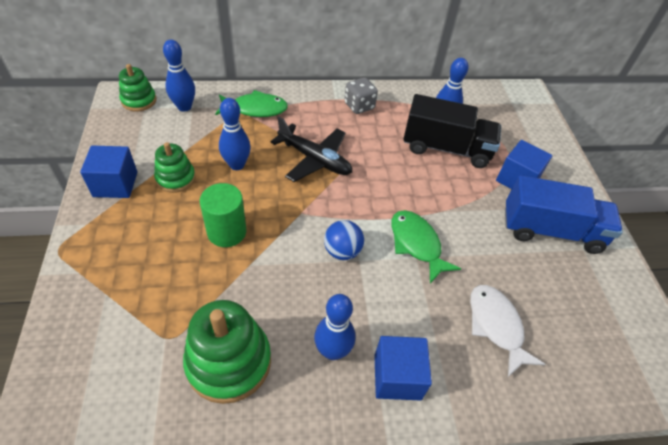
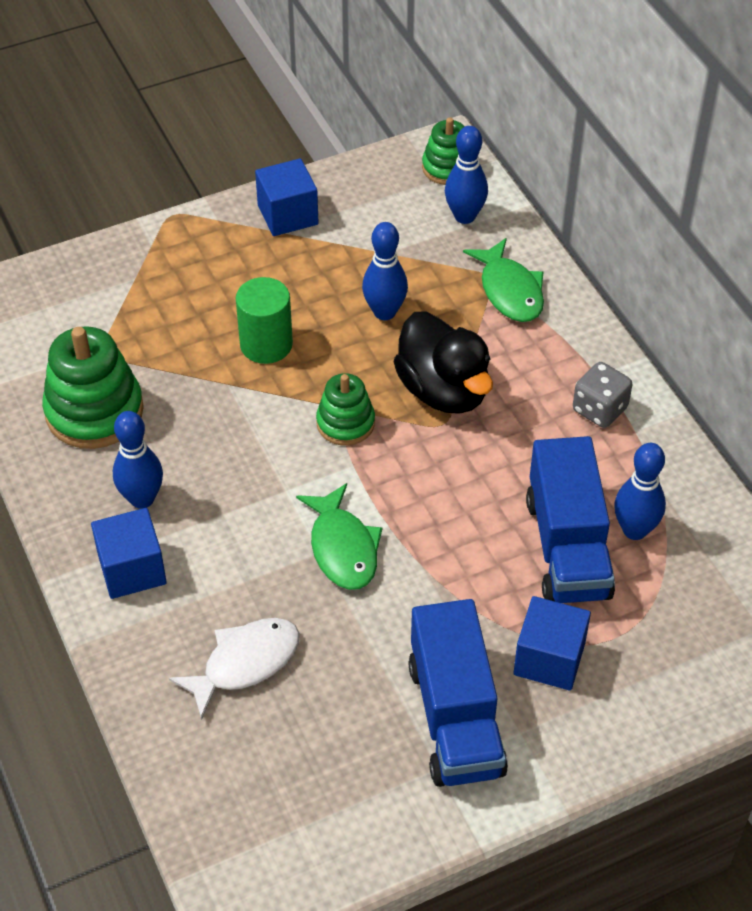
camera: 75 degrees right, 0 degrees up
green stacking toy [154,142,196,193] -> green stacking toy moved to [316,373,375,446]
black plane [270,117,352,182] -> black duck [393,312,493,414]
blue ball [324,220,364,260] -> none
green fish [391,210,461,284] -> green fish turned 120 degrees clockwise [296,483,382,590]
black truck [403,94,501,168] -> blue truck [526,436,615,603]

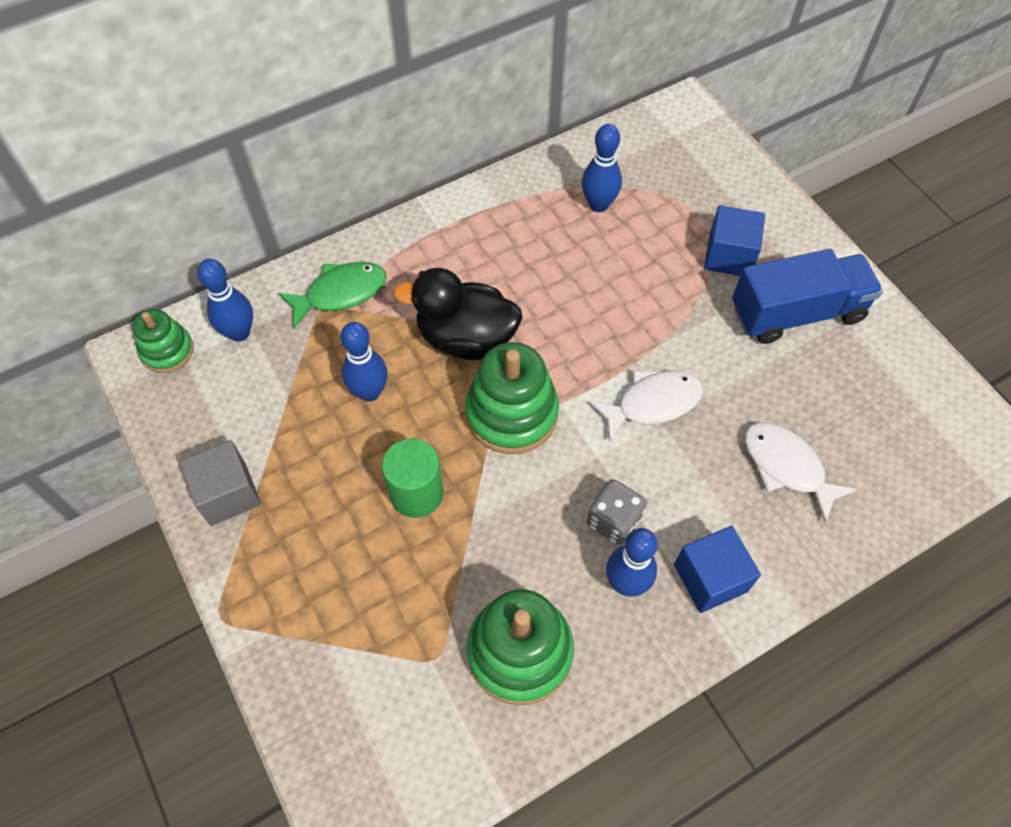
camera: 95 degrees left, 10 degrees up
blue cube [255,158,319,236] -> grey cube [180,440,261,526]
green fish [296,483,382,590] -> white fish [589,370,703,442]
green stacking toy [316,373,375,446] -> green stacking toy [465,342,559,454], size x1.68
black duck [393,312,493,414] -> black duck turned 135 degrees counterclockwise [393,268,523,360]
blue truck [526,436,615,603] -> none
grey dice [573,362,632,428] -> grey dice moved to [587,479,647,545]

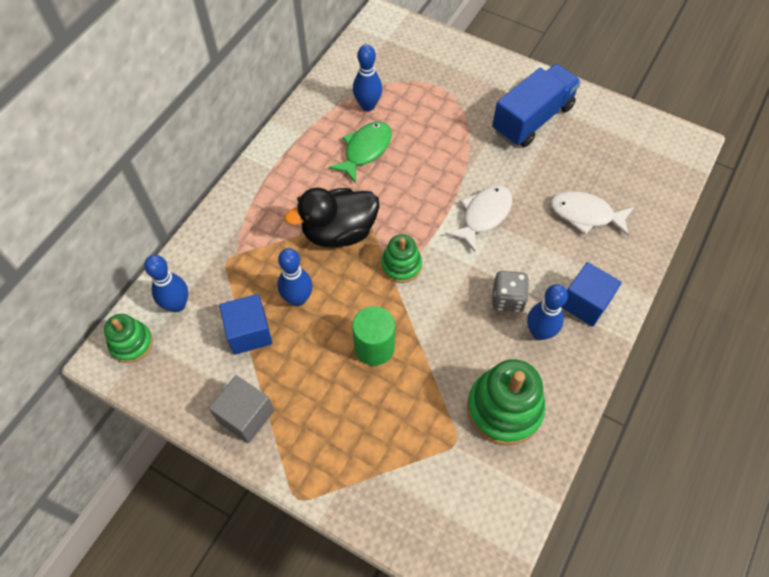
camera: 30 degrees left, 0 degrees up
green fish [278,262,386,328] -> green fish moved to [328,121,392,183]
green stacking toy [465,342,559,454] -> green stacking toy [381,234,422,283], size x0.59
blue cube [704,205,765,276] -> blue cube moved to [219,294,272,355]

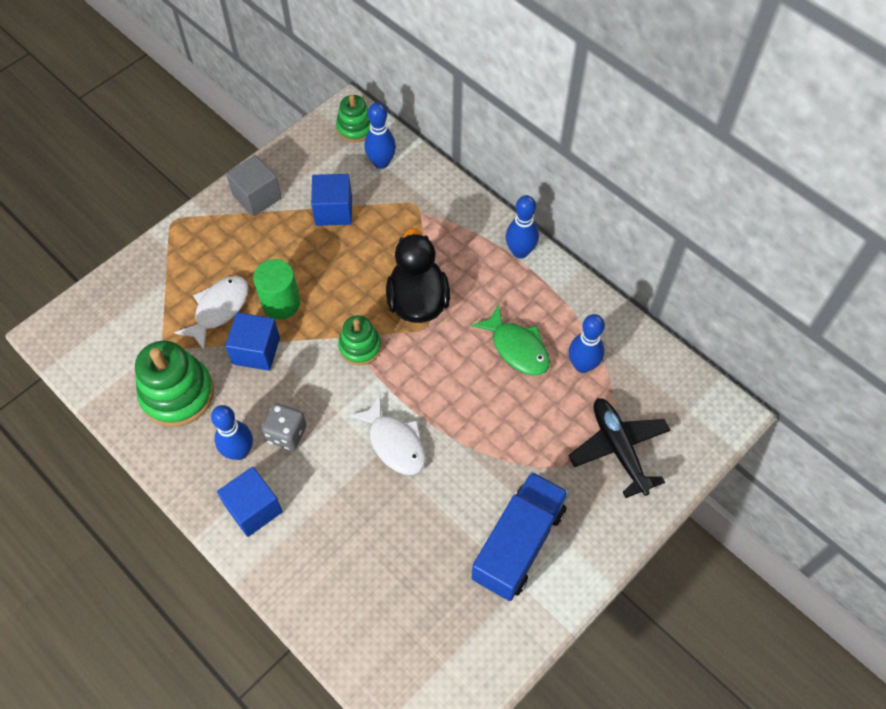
camera: 105 degrees right, 0 degrees up
blue bowling pin [278,248,313,306] -> blue bowling pin moved to [506,195,539,259]
blue truck [492,64,581,147] -> blue truck turned 120 degrees counterclockwise [471,472,569,601]
white fish [551,191,634,236] -> white fish moved to [174,276,249,350]
none -> blue cube [225,312,280,371]
none -> black plane [568,398,670,498]

